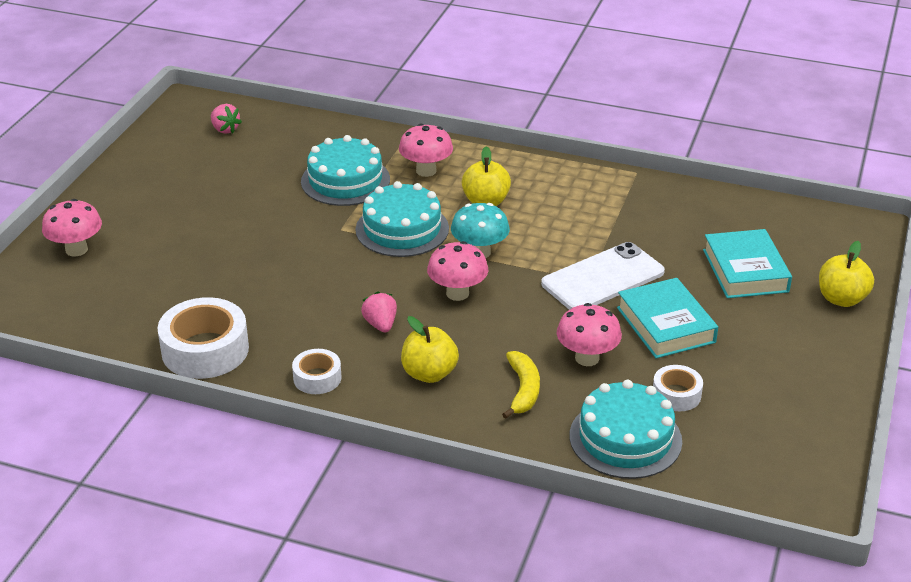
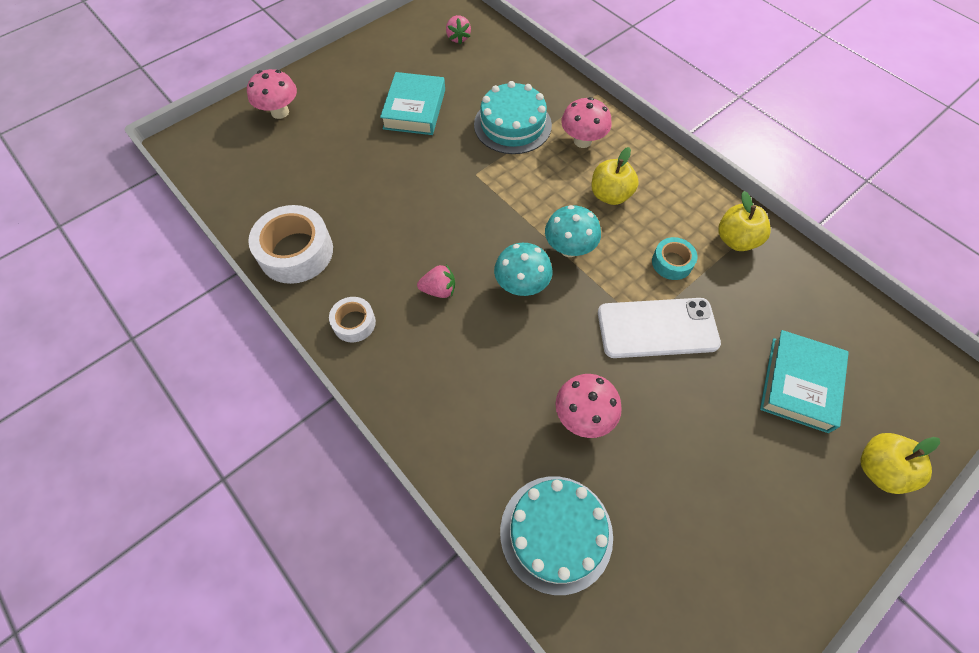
camera: 30 degrees right, 25 degrees up
turquoise cake [355,181,449,257] -> none
pink strawberry [361,292,397,332] -> pink strawberry turned 75 degrees clockwise [417,265,455,298]
yellow apple [401,316,459,383] -> yellow apple moved to [718,191,771,251]
pink mushroom [427,241,488,301] -> turquoise mushroom [494,243,552,296]
yellow banana [502,351,540,419] -> none
turquoise book [617,278,718,358] -> turquoise book moved to [380,72,445,135]
white tape [653,365,703,411] -> none
none -> turquoise tape [652,237,697,280]

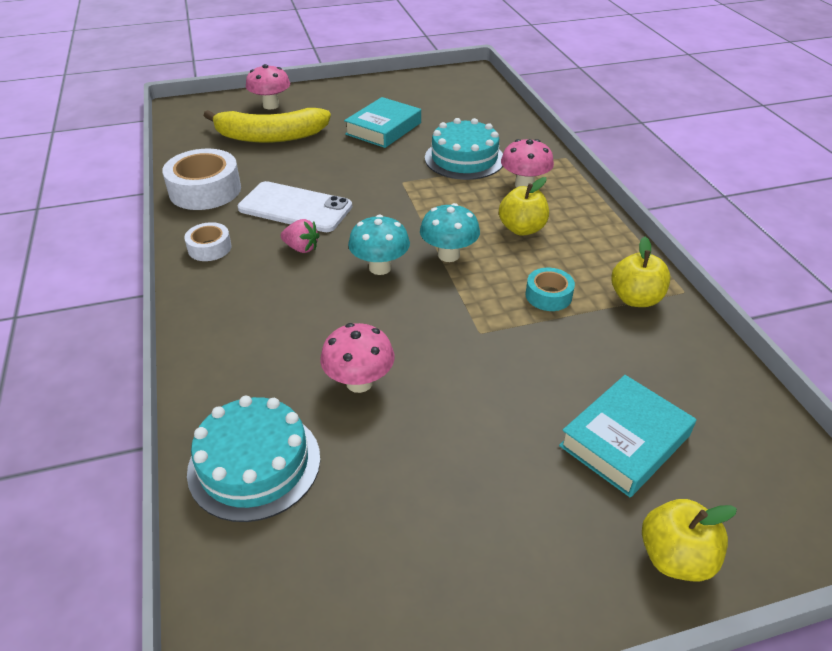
camera: 25 degrees right, 20 degrees down
pink strawberry [446,15,471,44] -> none
white phone [598,298,721,358] -> white phone moved to [238,181,352,232]
none -> yellow banana [203,108,331,143]

